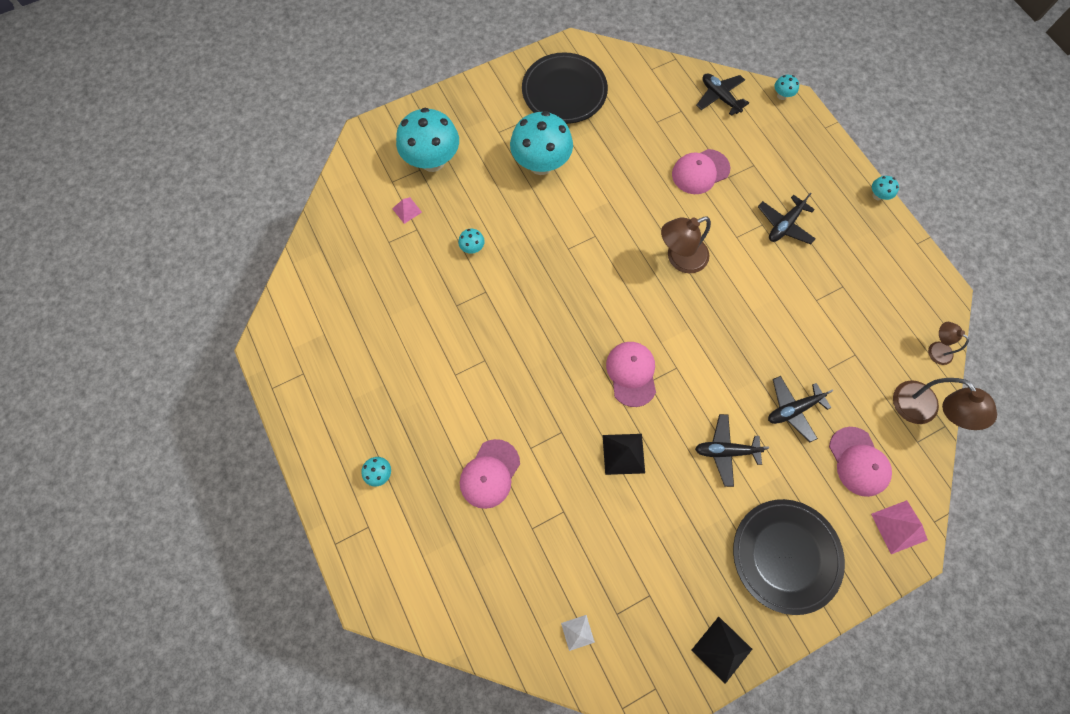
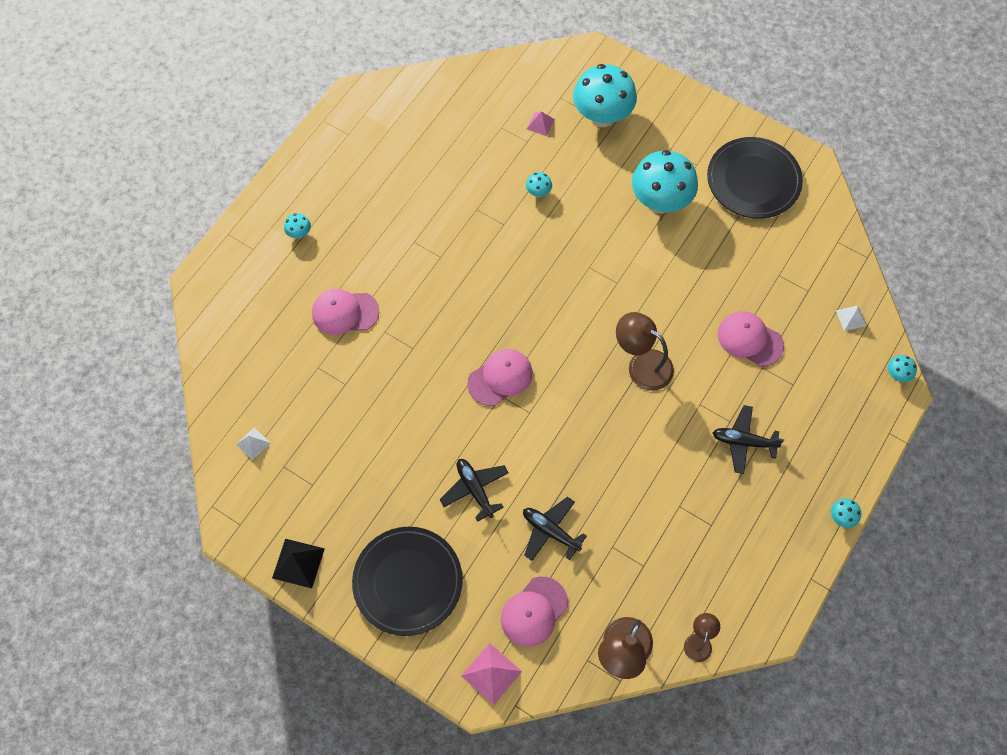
camera: 60 degrees right, 5 degrees down
black pyramid [603,434,645,475] -> none
black plane [696,73,749,116] -> white pyramid [836,306,866,331]

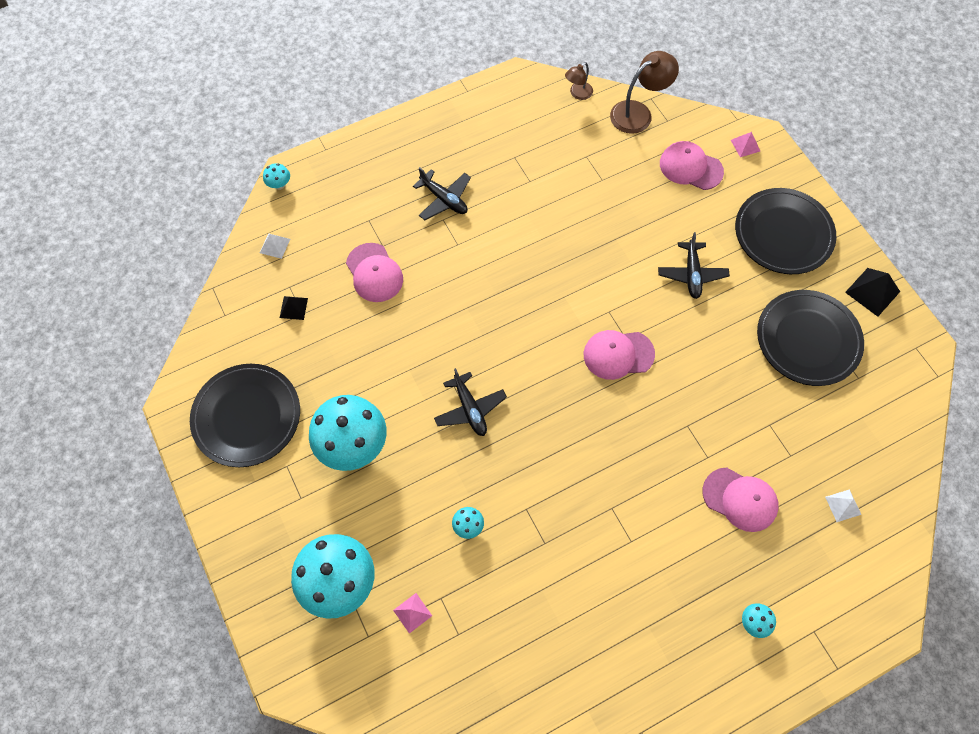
camera: 150 degrees left, 0 degrees up
white pyramid [236,427,271,460] -> white pyramid moved to [825,489,861,522]
pink pyramid [461,643,522,705] -> pink pyramid [731,132,760,157], size x0.62
pink cap [501,577,568,647] -> pink cap turned 135 degrees counterclockwise [660,141,724,190]
black plane [523,497,587,561] -> black plane moved to [434,368,507,436]
brown lamp [616,312,674,391] -> none
turquoise mushroom [831,499,861,528] -> none
none -> black pyramid [280,296,308,320]
none -> black plate [757,290,864,386]

